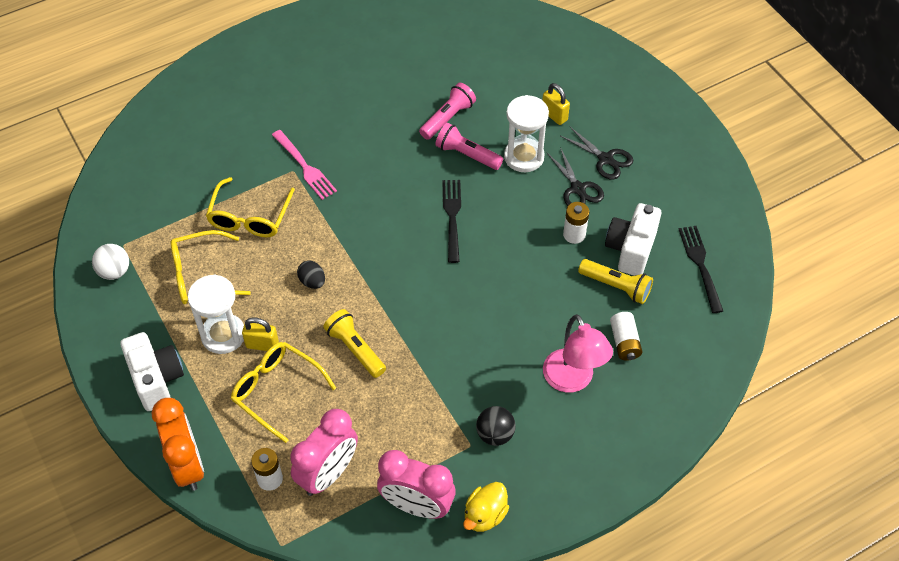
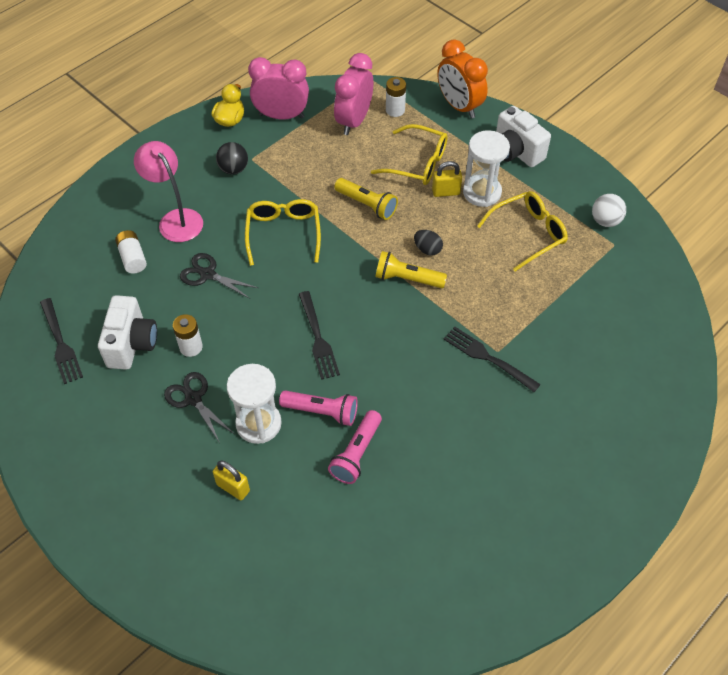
camera: 165 degrees right, 0 degrees up
yellow glasses [206,177,295,237] -> yellow glasses moved to [245,199,321,266]
pink fork [272,130,337,200] -> black fork [444,326,541,392]
black scissors [561,126,634,180] -> black scissors moved to [180,253,258,299]
yellow flashlight [578,259,653,304] -> yellow flashlight moved to [375,251,447,288]

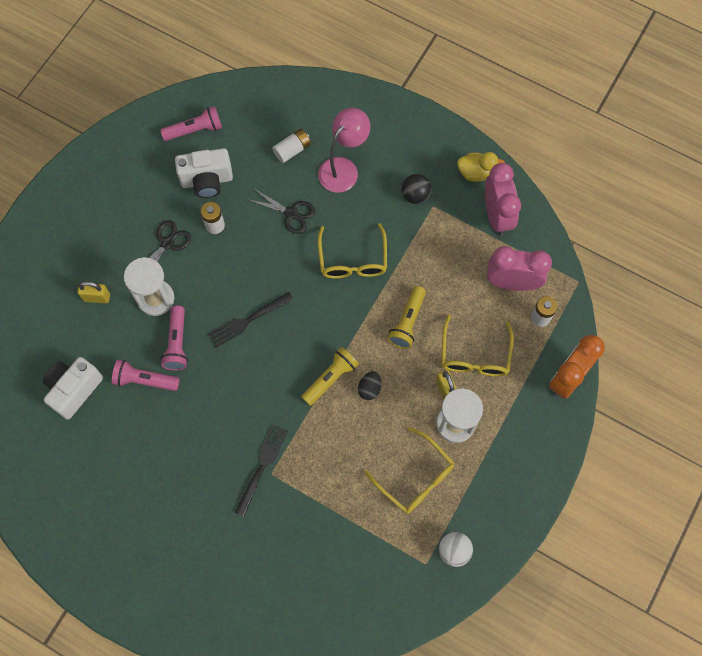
camera: 75 degrees right, 15 degrees up
black fork [40,298,83,384] -> pink flashlight [160,106,222,141]
black scissors [180,253,258,299] -> black scissors turned 105 degrees clockwise [246,188,315,234]
yellow padlock [213,460,250,500] -> yellow padlock turned 75 degrees clockwise [77,281,110,303]
yellow glasses [245,199,321,266] -> yellow glasses turned 105 degrees clockwise [318,223,387,278]
yellow flashlight [375,251,447,288] -> yellow flashlight turned 45 degrees clockwise [301,347,359,406]
white camera [496,106,551,167] -> white camera moved to [43,357,103,420]

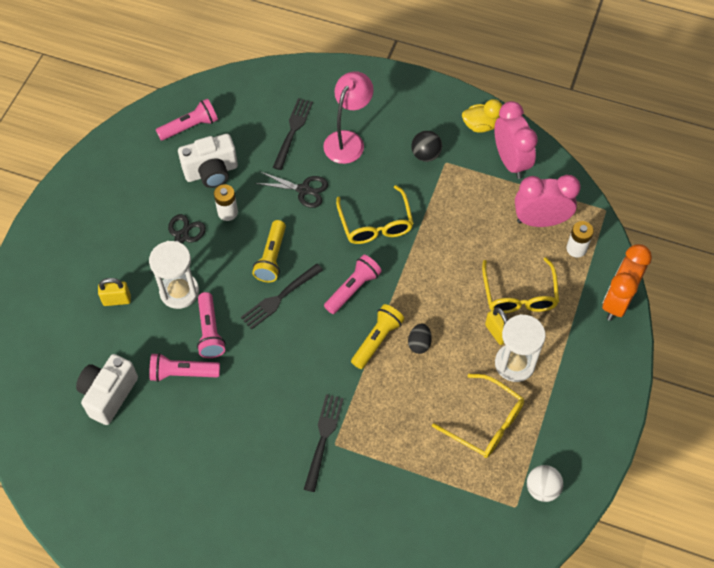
camera: 10 degrees left, 10 degrees down
white battery [272,129,311,163] -> black fork [273,98,313,170]
yellow flashlight [388,286,426,349] -> yellow flashlight moved to [252,220,286,282]
none -> pink flashlight [324,255,382,314]

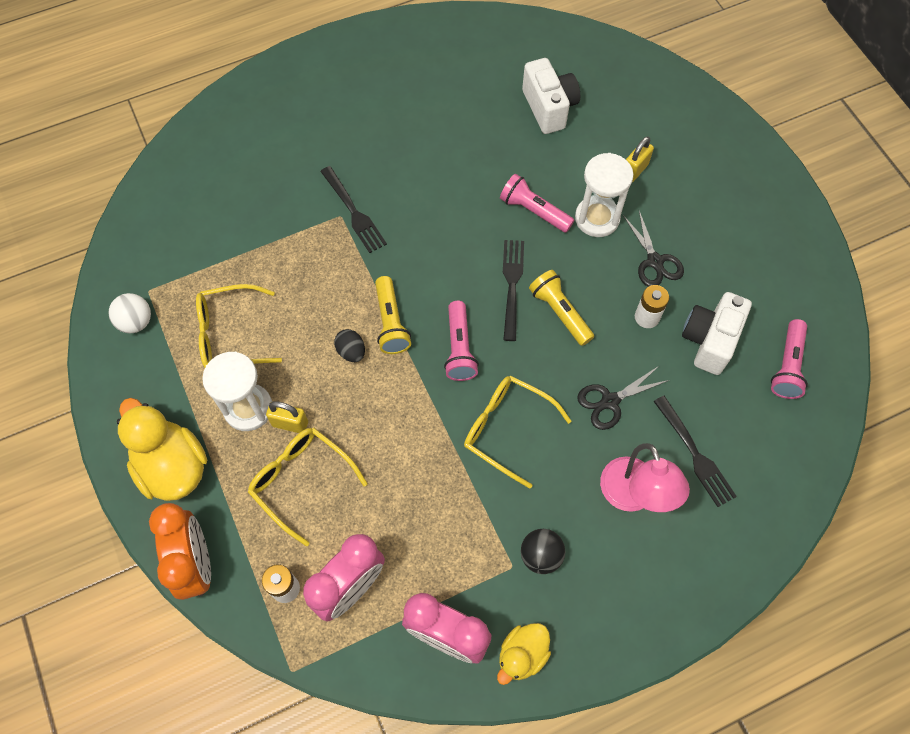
camera: 135 degrees right, 5 degrees up
pink flashlight [149,353,220,382] -> none
none -> yellow duck [117,398,207,501]

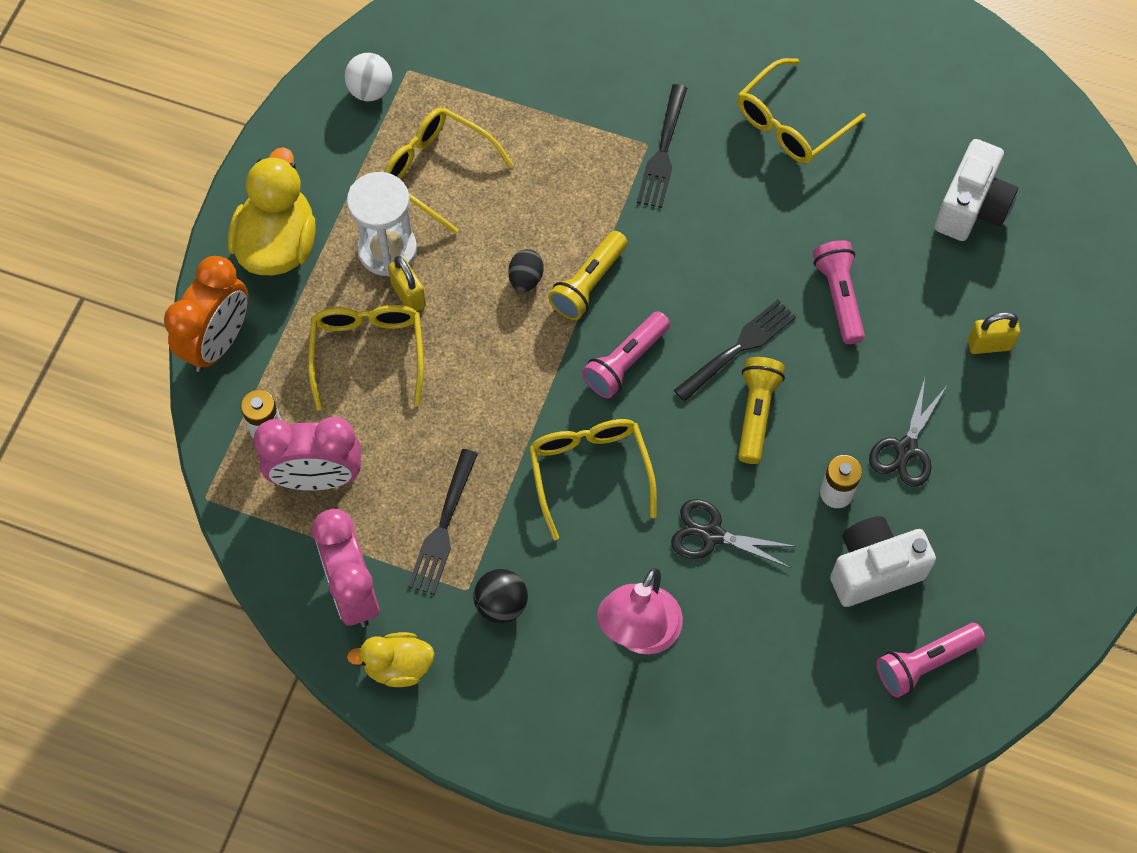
camera: 45 degrees right, 0 degrees up
white hourglass [575,153,633,237] -> none
black fork [653,396,737,507] -> black fork moved to [408,449,478,595]
none -> yellow glasses [738,58,866,164]

